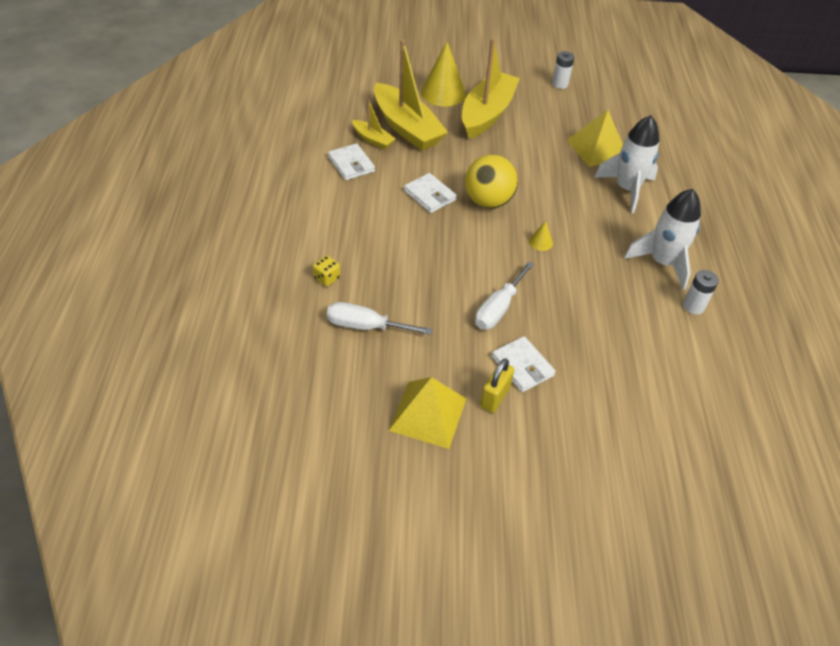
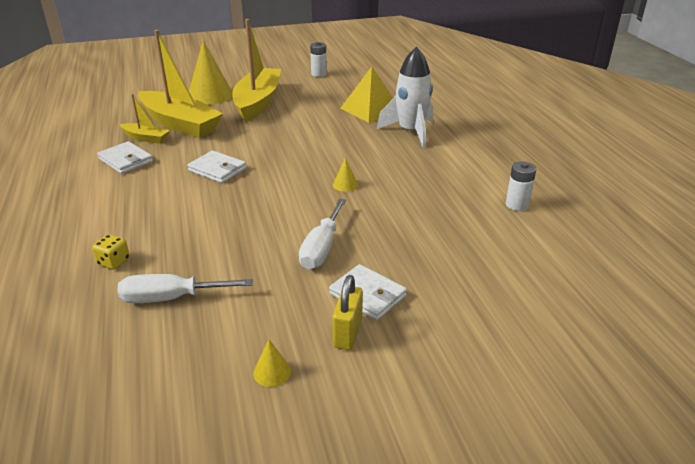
camera: 15 degrees left, 15 degrees down
yellow pyramid [389,377,466,449] -> yellow cone [253,340,291,387]
yellow ball [465,155,518,208] -> none
white rocket [624,189,701,290] -> none

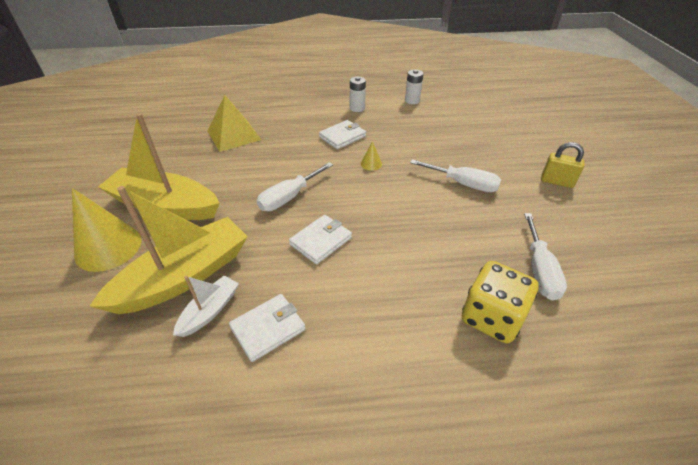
camera: 80 degrees left, 10 degrees up
yellow dice [92,234,130,269] -> yellow dice [462,261,539,343], size x2.06
yellow boat [120,94,170,144] -> white boat [173,275,239,337]
yellow cone [253,340,291,387] -> none
white battery [310,42,327,77] -> white battery moved to [350,77,366,112]
white wallet [329,264,407,320] -> white wallet moved to [319,120,366,150]
white rocket [377,46,433,148] -> none
none -> white screwdriver [257,162,333,211]

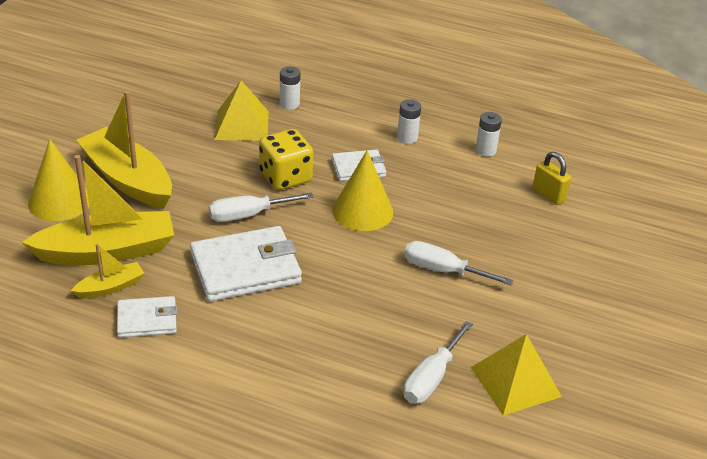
camera: 25 degrees right, 5 degrees down
white boat [173,275,239,337] -> yellow boat [71,244,144,299]
white wallet [289,215,352,264] -> white wallet [190,226,302,302], size x1.77
yellow cone [361,141,382,171] -> yellow cone [332,150,393,231], size x2.31
white screwdriver [410,159,501,192] -> white screwdriver turned 150 degrees clockwise [404,241,514,285]
yellow dice [462,261,539,343] -> yellow dice moved to [259,129,313,190]
yellow padlock [541,142,585,188] -> yellow padlock moved to [533,152,571,205]
none -> white battery [280,66,300,110]
none -> yellow pyramid [471,334,562,416]

